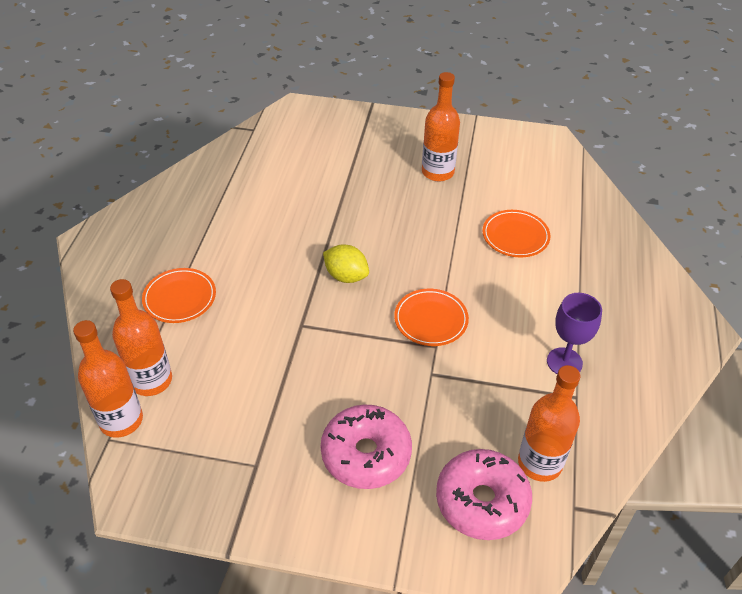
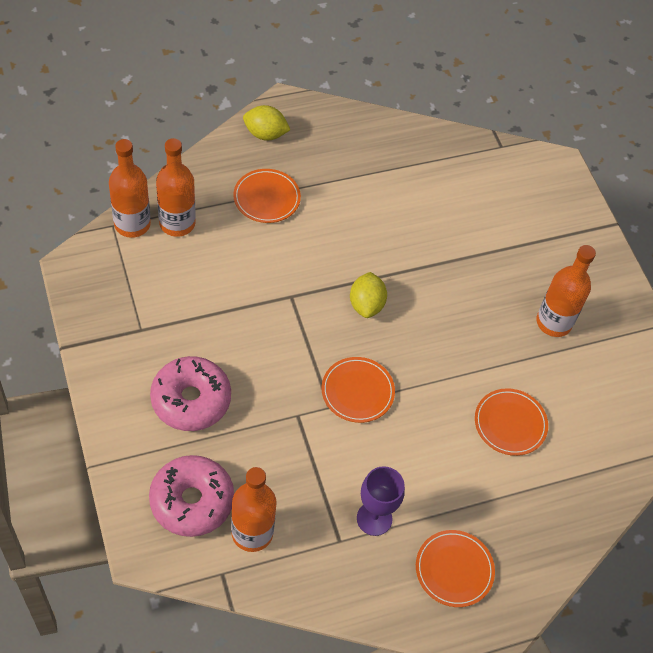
camera: 55 degrees right, 10 degrees up
none -> yellow lemon [243,105,290,141]
none -> orange plate [416,530,495,607]

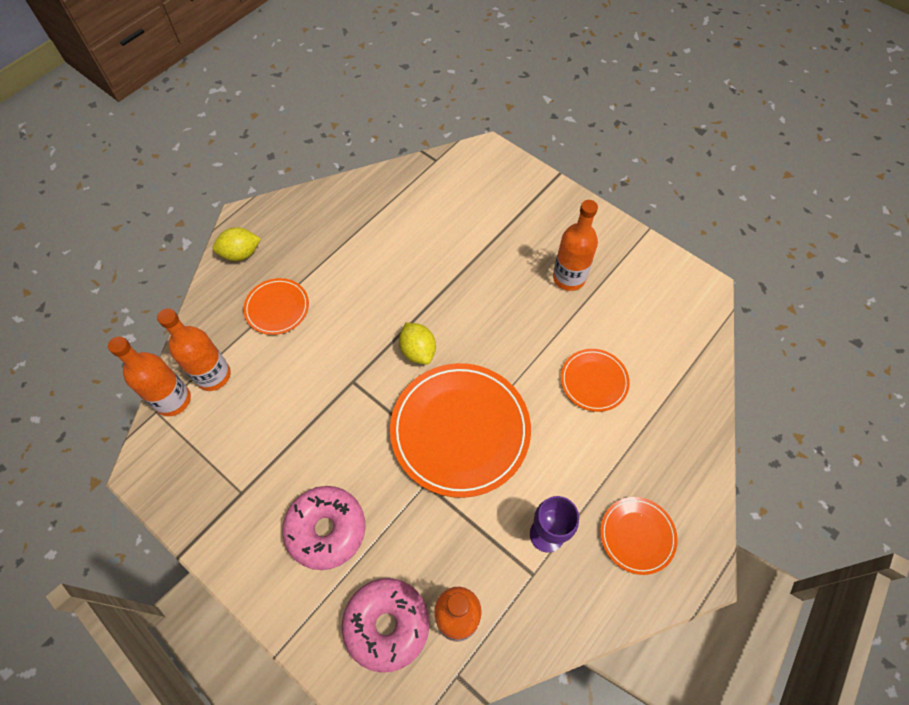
camera: 25 degrees left, 5 degrees up
orange plate [322,357,395,423] -> orange plate [390,363,531,498], size x1.97

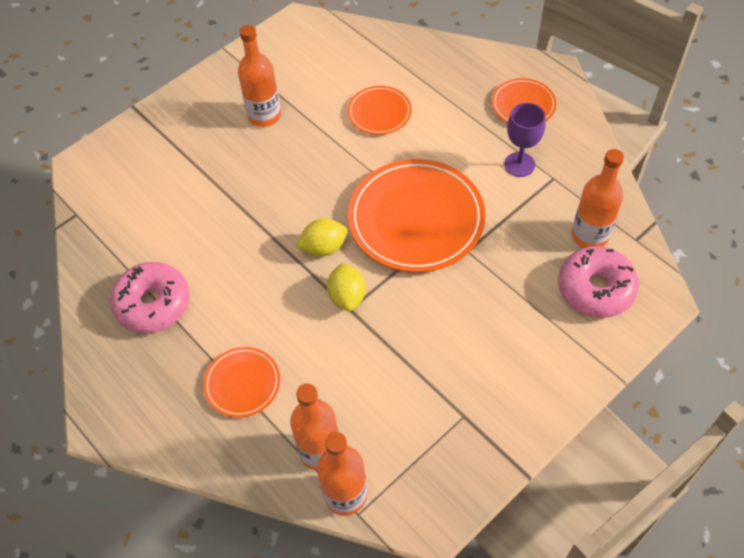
camera: 80 degrees left, 5 degrees down
yellow lemon [213,227,261,261] -> yellow lemon moved to [327,263,366,311]
pink donut [282,486,366,570] -> pink donut moved to [110,262,190,333]

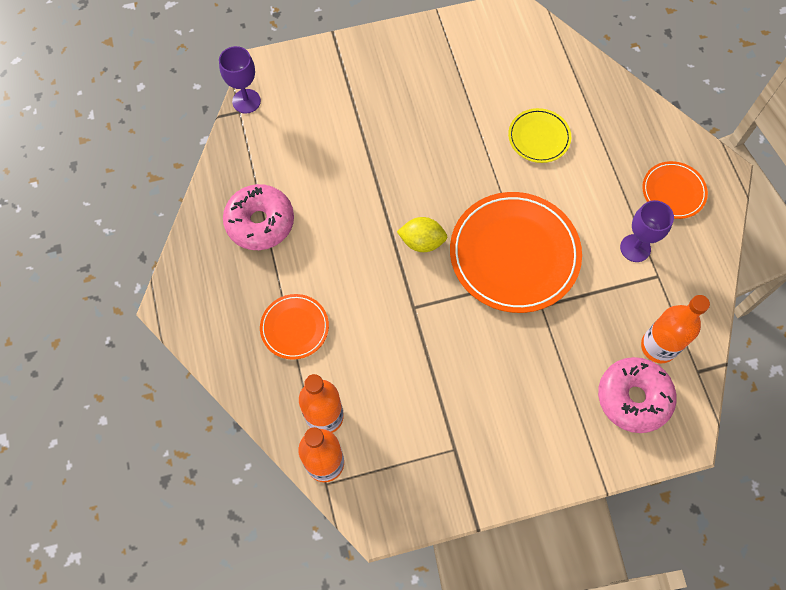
camera: 25 degrees right, 10 degrees up
orange bottle [238,25,281,127] -> none
yellow lemon [327,263,366,311] -> none
orange plate [348,86,412,135] -> yellow plate [508,108,571,163]
none -> purple goblet [219,46,261,114]

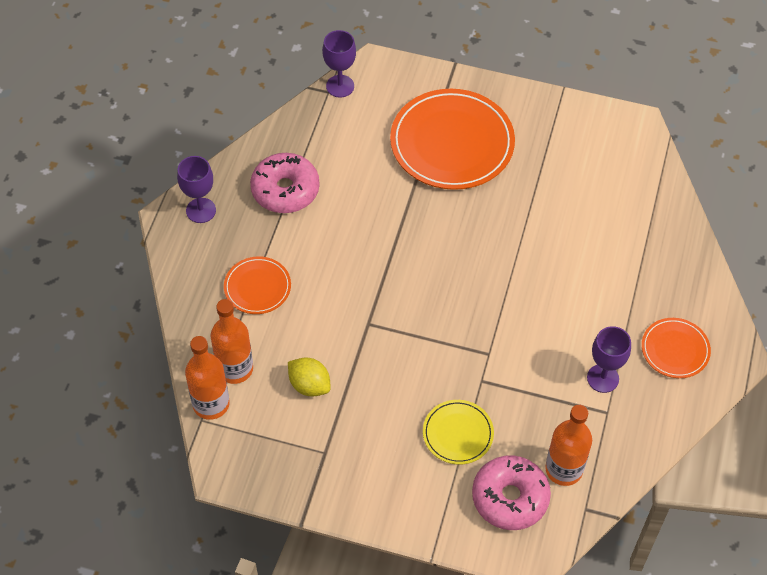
camera: 30 degrees right, 10 degrees down
yellow lemon [397,217,448,252] -> yellow lemon moved to [288,357,331,396]
orange plate [450,192,582,313] -> orange plate moved to [390,89,515,190]
yellow plate [508,108,571,163] -> yellow plate moved to [423,400,494,465]
none -> purple goblet [177,156,216,223]

